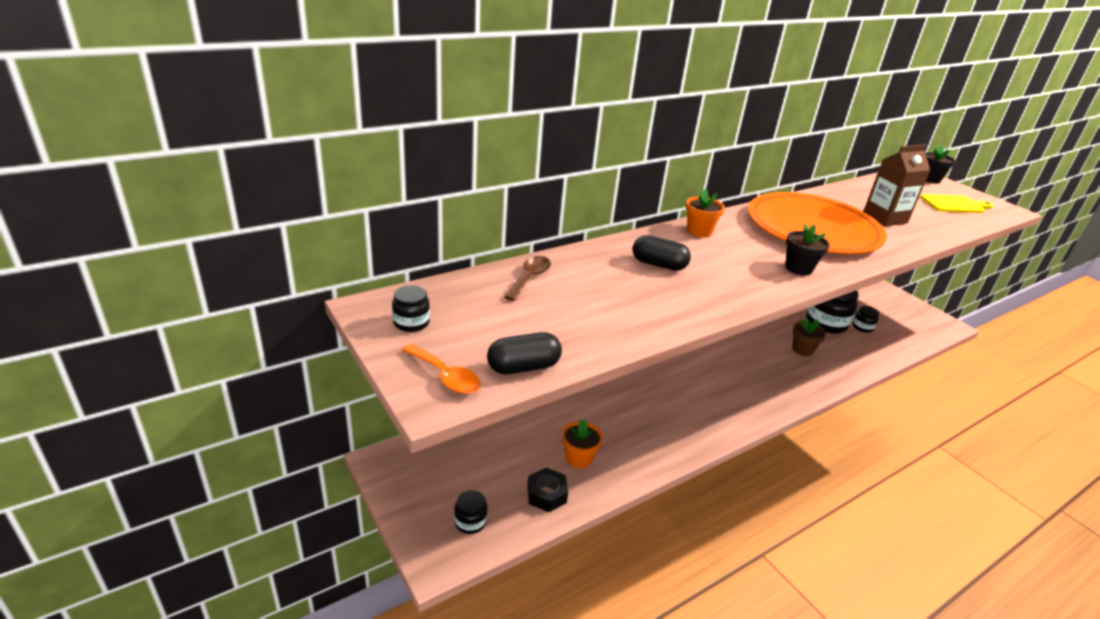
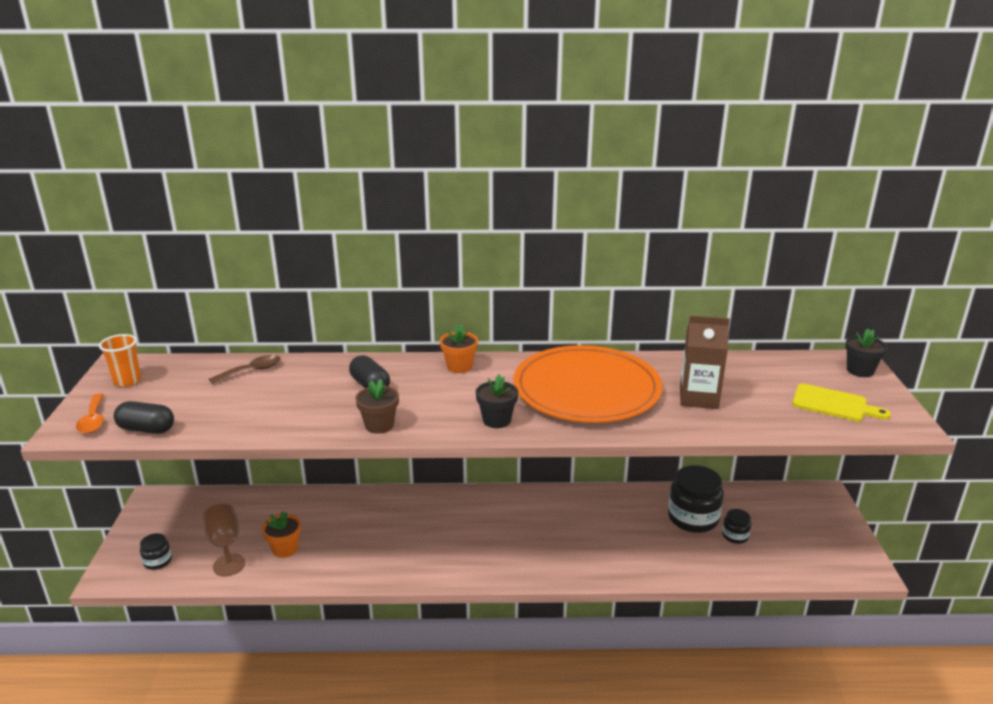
camera: 35 degrees right, 5 degrees down
black jar [392,285,430,332] -> orange cup [99,334,141,387]
black nut [527,468,568,512] -> brown goblet [203,503,245,576]
brown flower pot [792,317,826,356] -> brown flower pot moved to [355,379,399,434]

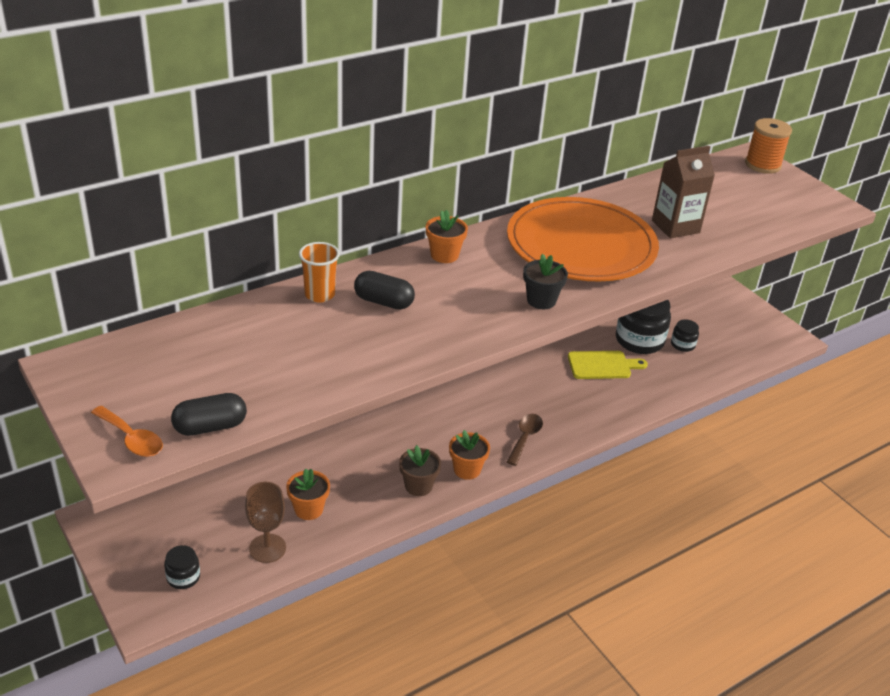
camera: 35 degrees left, 10 degrees up
orange cup [99,334,141,387] -> orange cup moved to [299,242,340,303]
brown spoon [209,355,281,384] -> brown spoon moved to [507,414,543,466]
brown flower pot [355,379,399,434] -> brown flower pot moved to [399,445,441,496]
yellow cutting board [792,384,891,421] -> yellow cutting board moved to [568,351,648,379]
black flower pot [845,329,887,377] -> orange spool [745,118,792,174]
none -> orange flower pot [449,430,490,480]

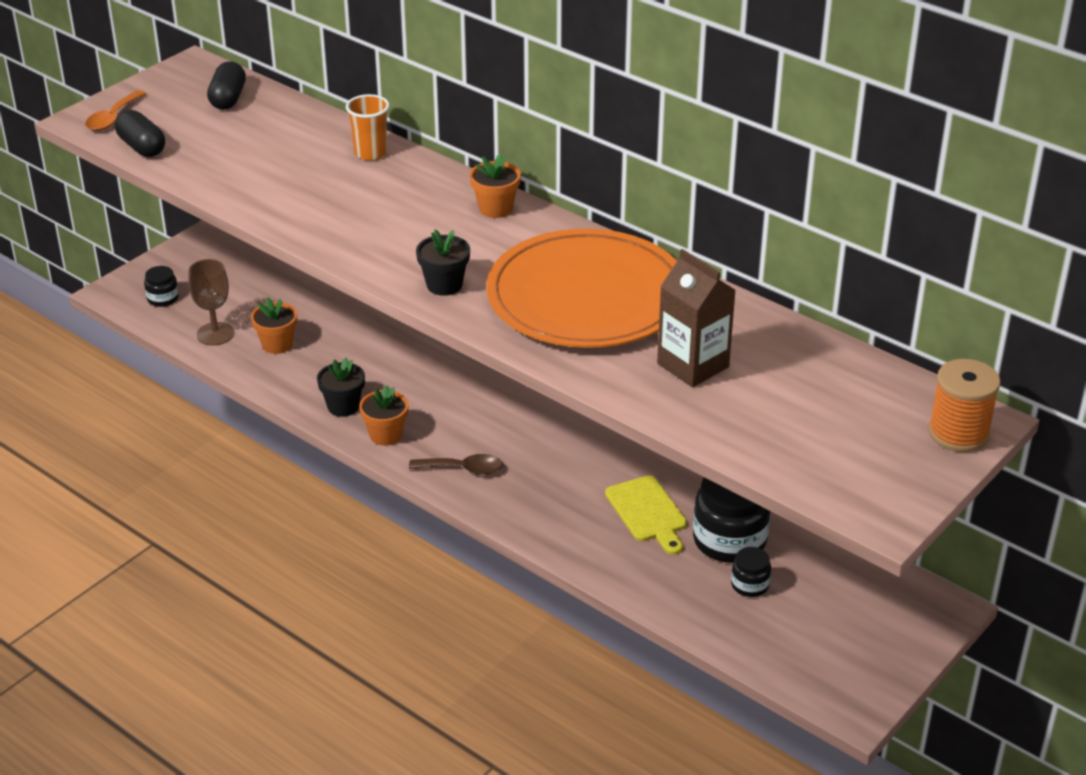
camera: 75 degrees right, 0 degrees up
black capsule [354,271,415,310] -> black capsule moved to [207,61,246,110]
brown flower pot [399,445,441,496] -> black flower pot [317,358,365,417]

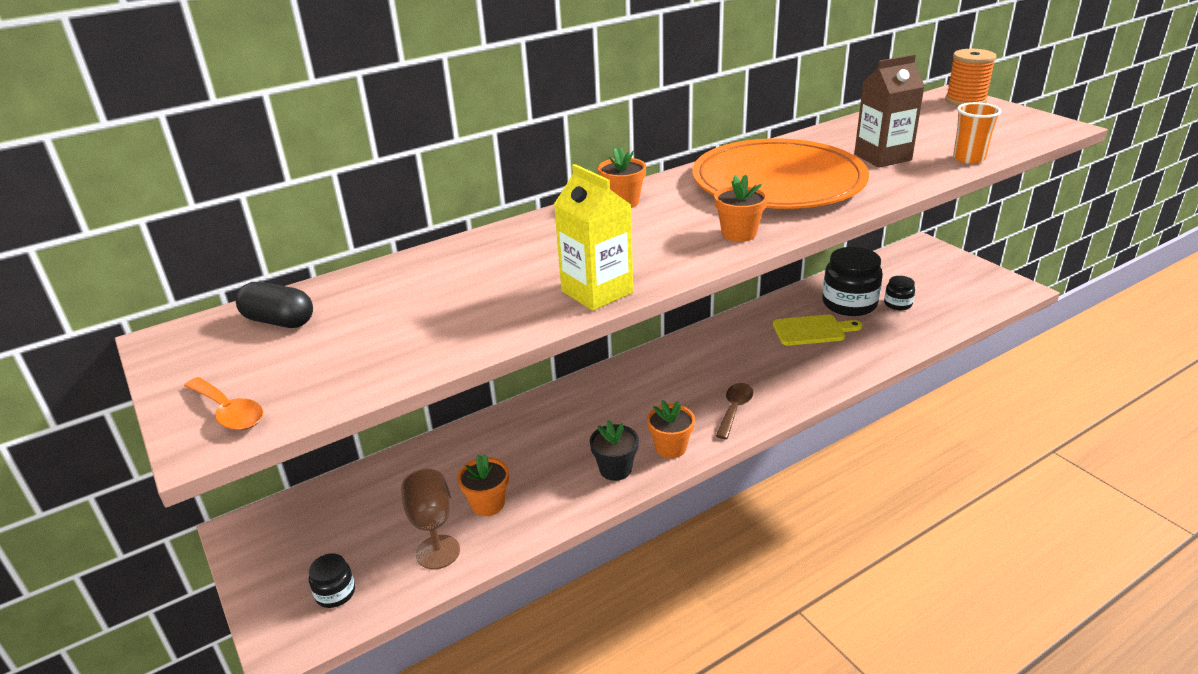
camera: 70 degrees left, 5 degrees down
black capsule [115,110,165,157] -> none
orange cup [346,94,390,161] -> orange cup moved to [953,102,1001,164]
black flower pot [416,229,470,296] -> orange flower pot [714,174,768,242]
none -> yellow carton [554,164,633,311]

